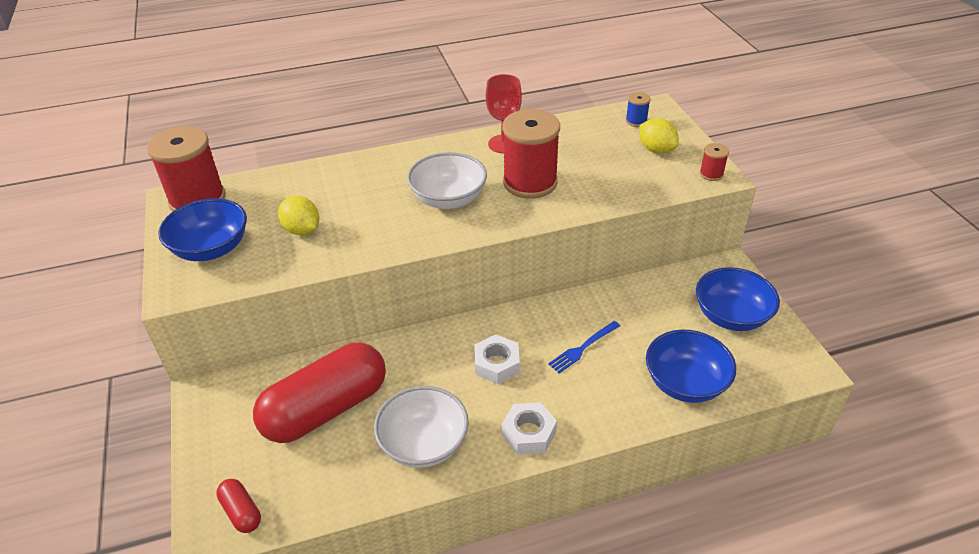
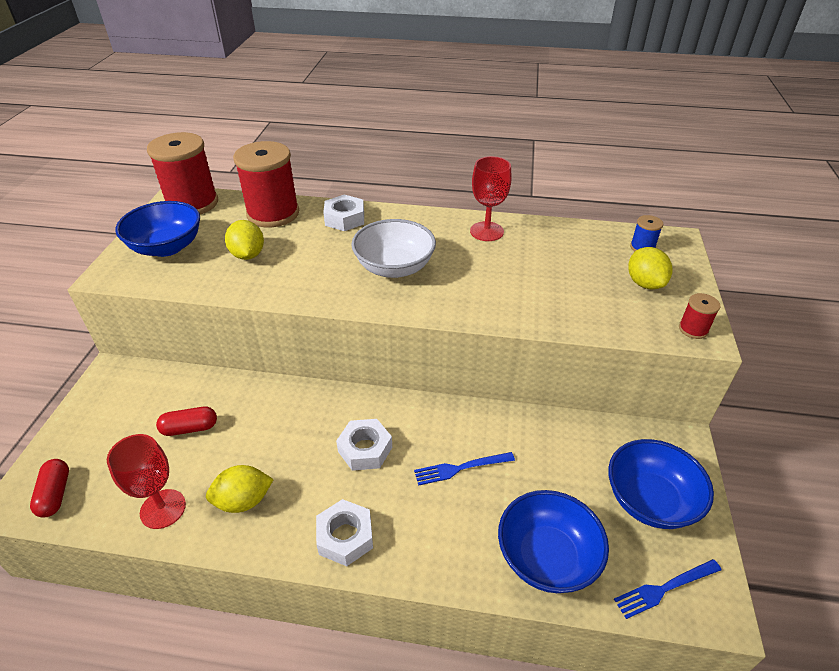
camera: 25 degrees right, 0 degrees up
red capsule [253,343,386,443] -> red capsule [156,407,217,436], size x0.42
white bowl [374,386,469,468] -> yellow lemon [206,465,274,513]
red spool [502,109,560,199] -> red spool moved to [233,141,299,227]
none -> red goblet [107,434,186,529]
none -> white nut [323,194,364,231]
none -> blue fork [614,559,721,619]

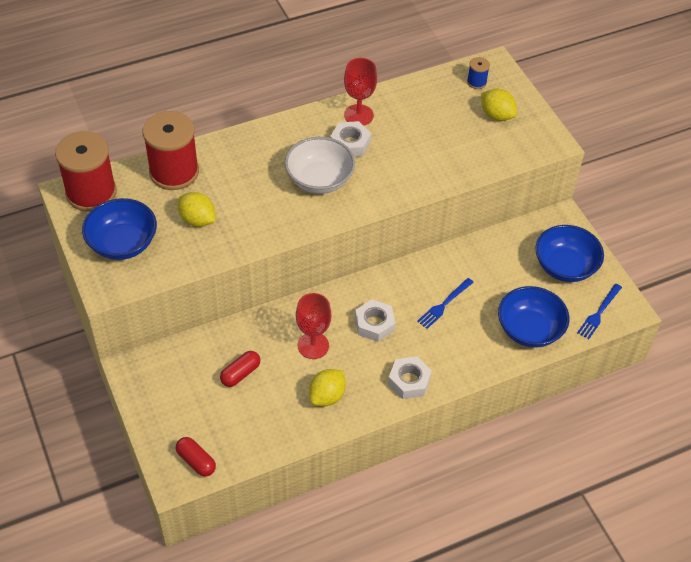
camera: 35 degrees left, 10 degrees up
red goblet [107,434,186,529] -> red goblet moved to [296,293,331,359]
white nut [323,194,364,231] -> white nut moved to [330,121,371,157]
red spool [679,293,720,339] -> none

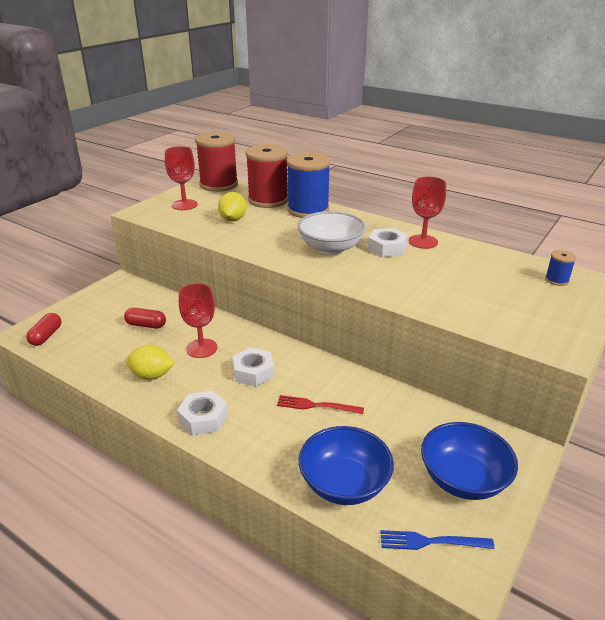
camera: 60 degrees right, 20 degrees down
blue bowl [82,198,157,260] -> red goblet [165,146,198,210]
blue fork [417,278,474,329] -> red fork [277,395,364,414]
yellow lemon [481,89,517,121] -> none
none -> blue spool [286,152,331,218]

